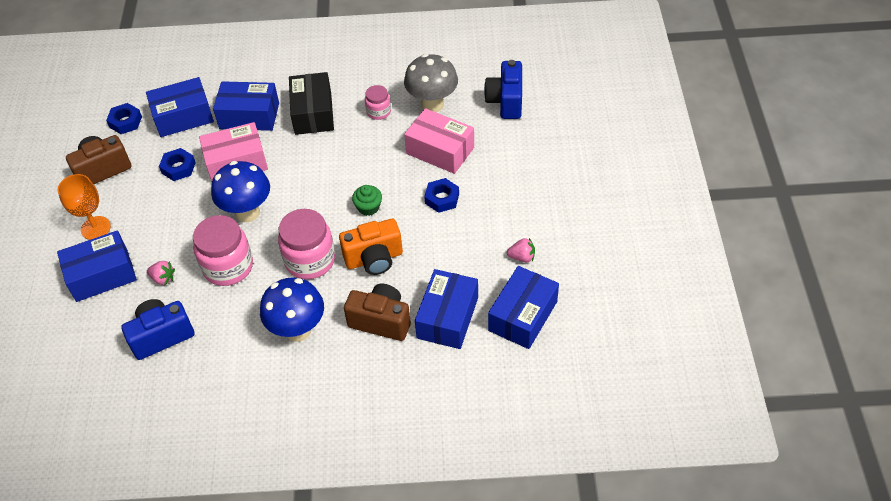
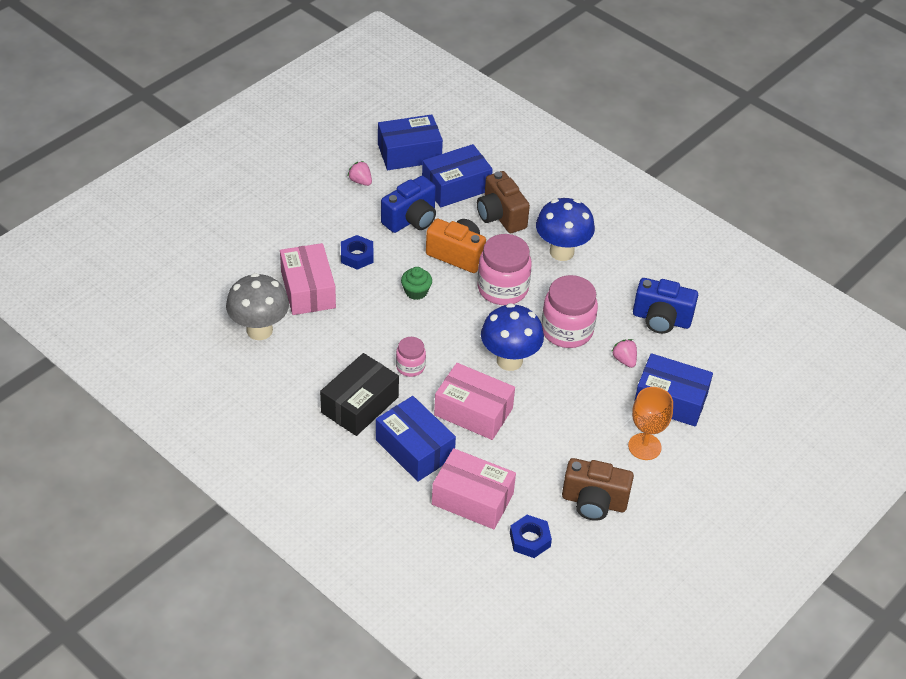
camera: 140 degrees left, 5 degrees down
blue box [146,77,214,137] -> pink box [432,448,516,529]
blue nut [159,148,196,181] -> none
pink jar [365,85,391,120] -> pink jar moved to [396,337,426,377]
blue camera [484,60,522,119] -> blue camera moved to [381,176,436,233]

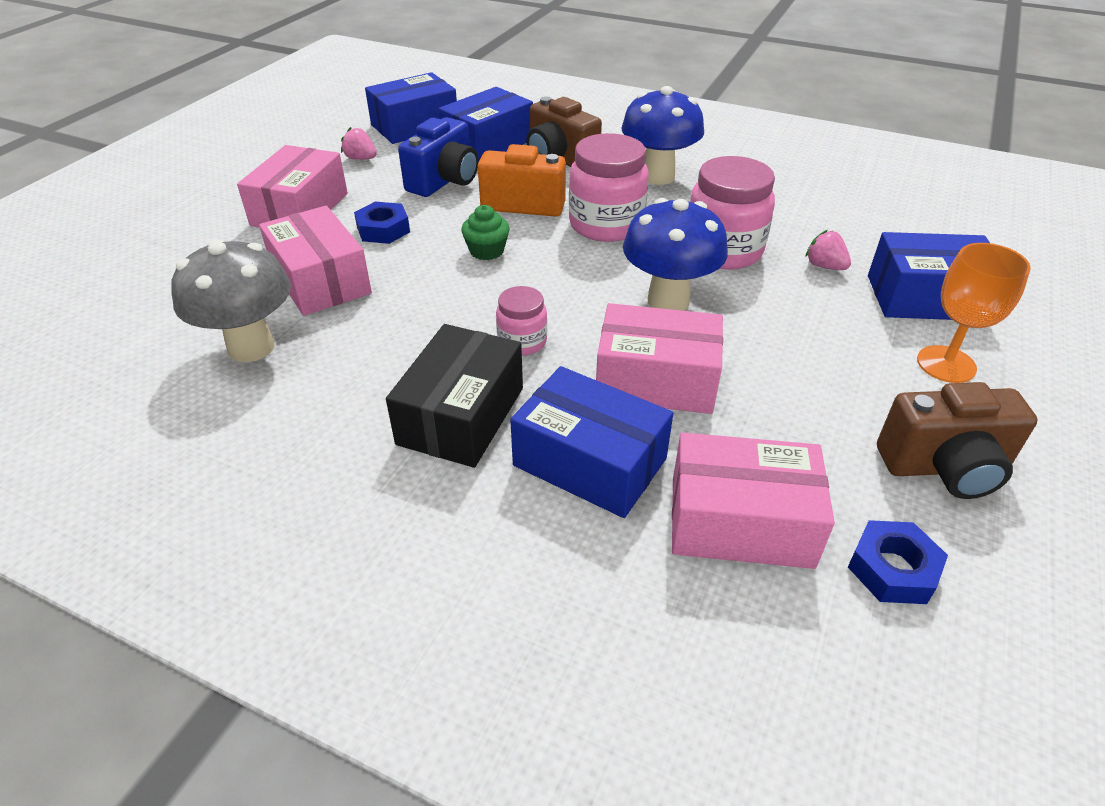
camera: 15 degrees left, 5 degrees down
blue camera [633,278,698,334] -> none
none -> pink box [237,145,348,228]

